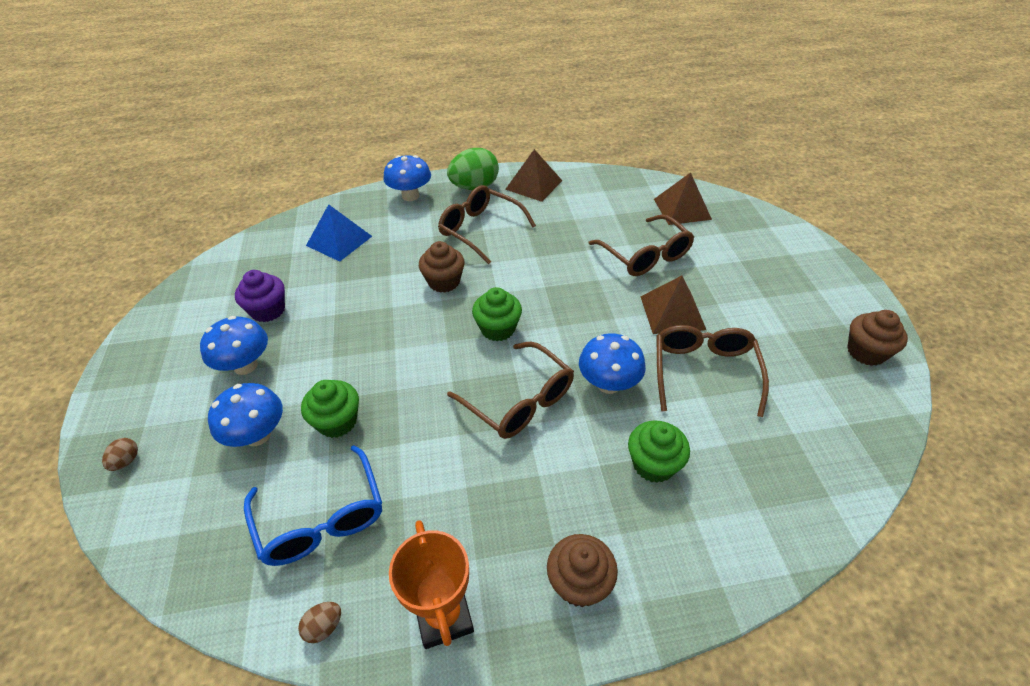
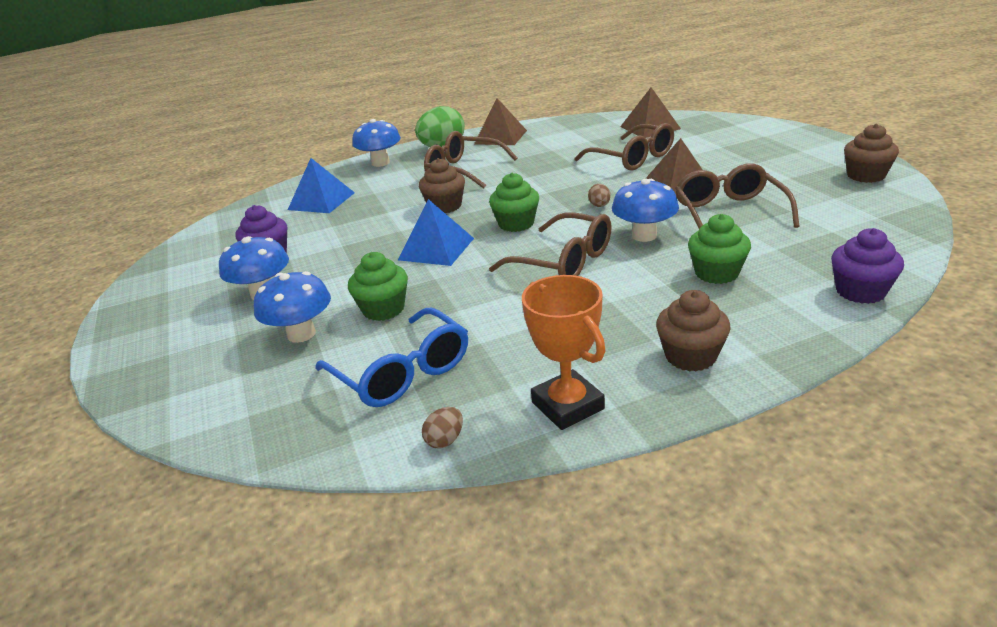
camera: 10 degrees left, 15 degrees down
brown egg [102,438,138,471] -> brown egg moved to [588,184,611,207]
none -> blue pyramid [398,199,474,266]
none -> purple cupcake [831,228,904,304]

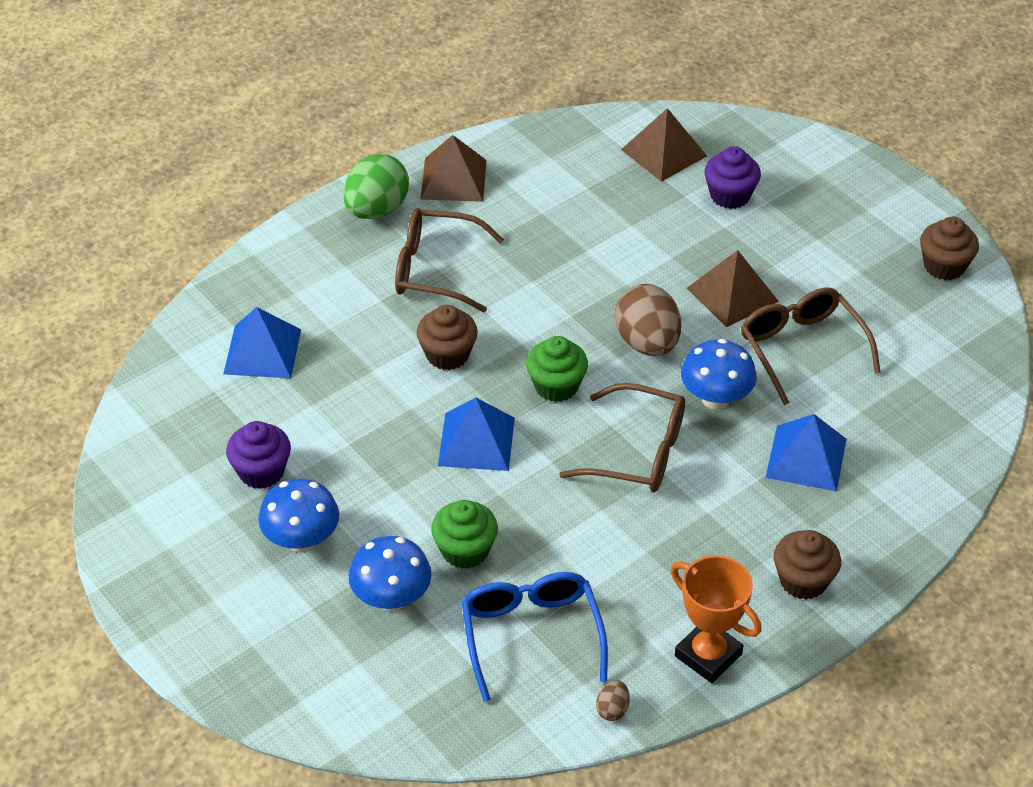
camera: 20 degrees left, 15 degrees up
blue glasses [315,307,468,407] -> blue glasses turned 135 degrees counterclockwise [462,572,608,702]
blue mushroom [352,119,401,167] -> none
brown glasses [574,123,674,171] -> none
brown egg [588,184,611,207] -> brown egg [615,284,681,356], size x2.30
green cupcake [688,214,751,284] -> blue pyramid [765,414,847,492]
purple cupcake [831,228,904,304] -> purple cupcake moved to [704,146,761,209]

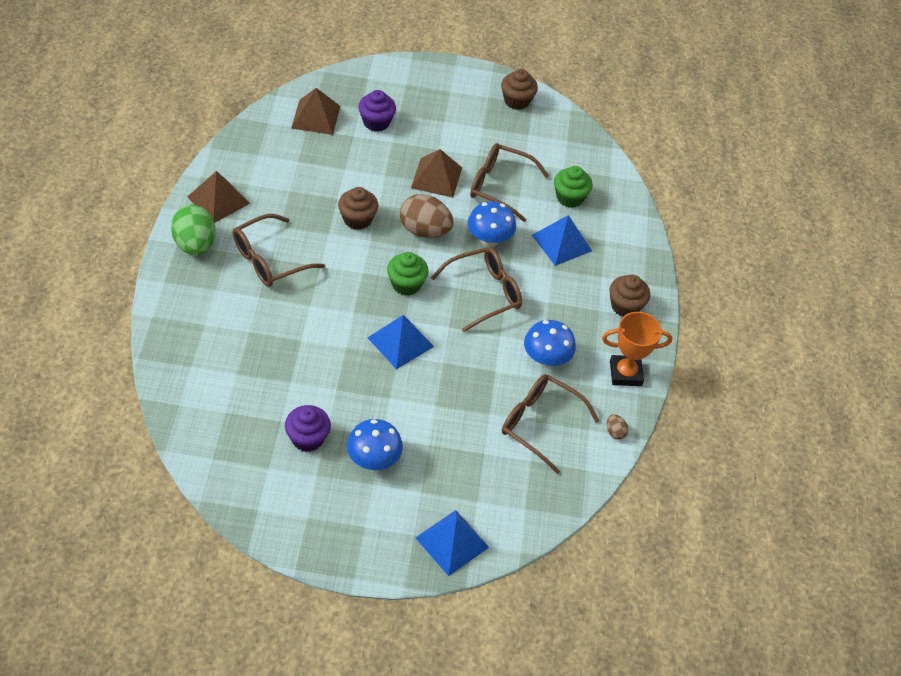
camera: 50 degrees left, 5 degrees up
blue pyramid [223,307,301,378] -> blue pyramid moved to [415,510,489,576]
blue mushroom [349,536,432,611] -> blue mushroom moved to [524,320,576,367]
brown cupcake [416,305,478,370] -> brown cupcake moved to [338,187,378,230]
green cupcake [431,500,498,569] -> green cupcake moved to [554,166,593,208]
blue glasses [462,572,608,702] -> brown glasses [502,374,599,474]

